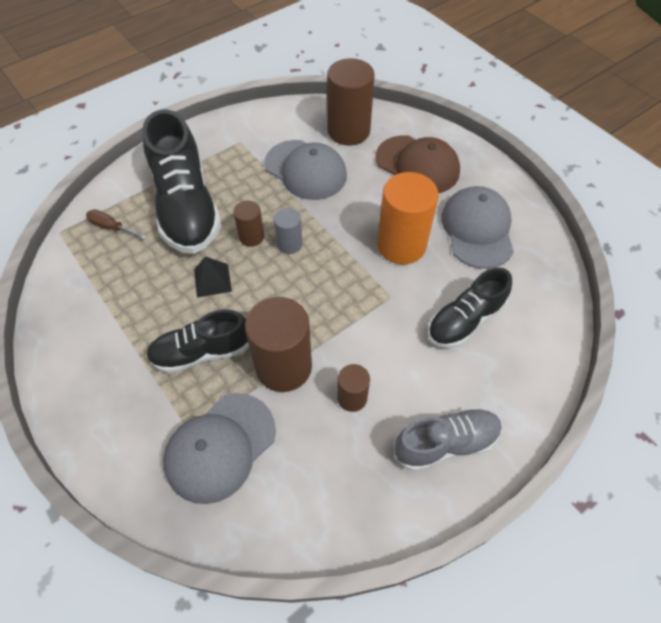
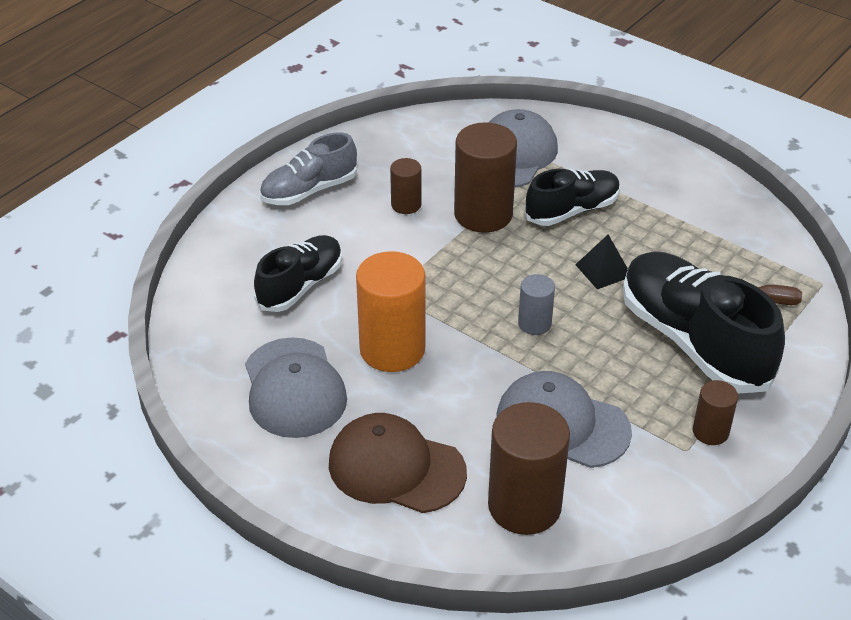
camera: 165 degrees right, 15 degrees down
brown cylinder [233,200,264,247] -> brown cylinder moved to [693,380,738,445]

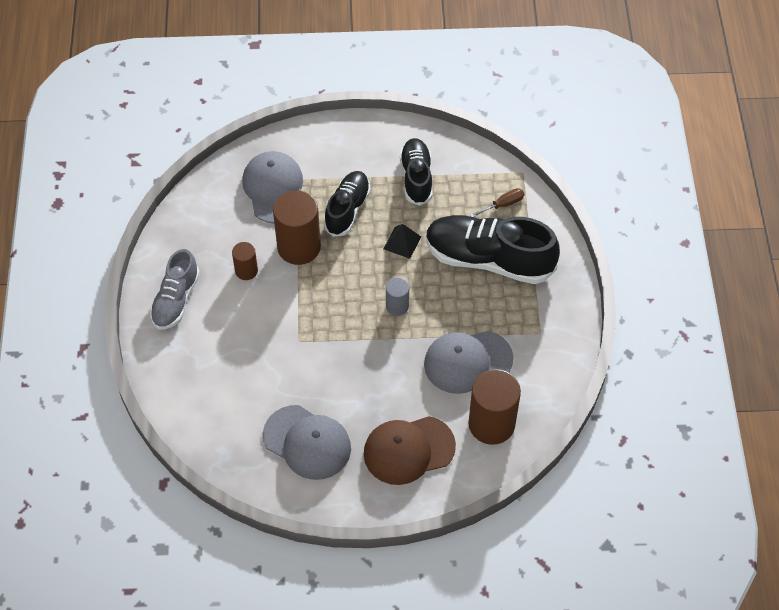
camera: 40 degrees left, 15 degrees up
black shoe [254,235,342,312] -> black shoe moved to [400,138,433,206]
orange cylinder [356,251,425,372] -> none
brown cylinder [693,380,738,445] -> none

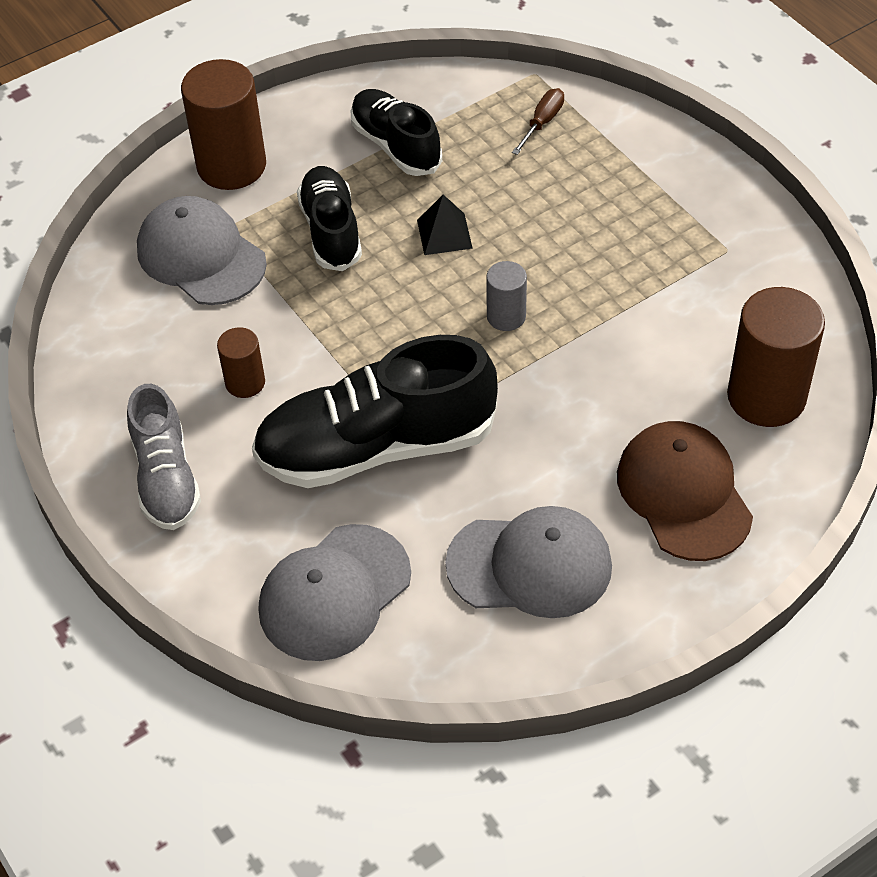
camera: 30 degrees left, 5 degrees down
brown cylinder [273,190,321,265] -> brown cylinder moved to [181,59,266,190]
brown cap [364,416,456,485] -> brown cap turned 120 degrees clockwise [617,421,753,561]
grey cap [424,331,513,394] -> grey cap moved to [258,524,411,661]
black shoe [426,215,560,284] -> black shoe moved to [252,335,498,488]

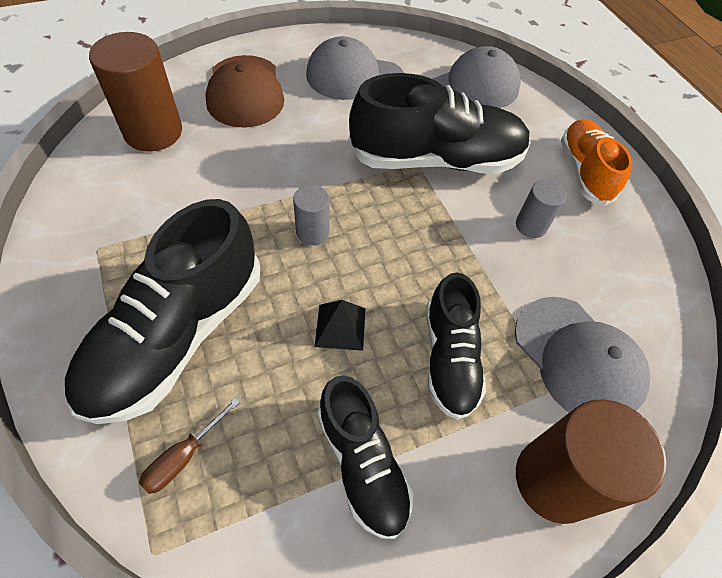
camera: 175 degrees left, 5 degrees up
grey shoe [127,384,201,530] -> orange shoe [561,119,632,206]
brown cylinder [217,327,265,398] -> grey cylinder [516,180,566,238]
none -> black shoe [65,199,260,424]

